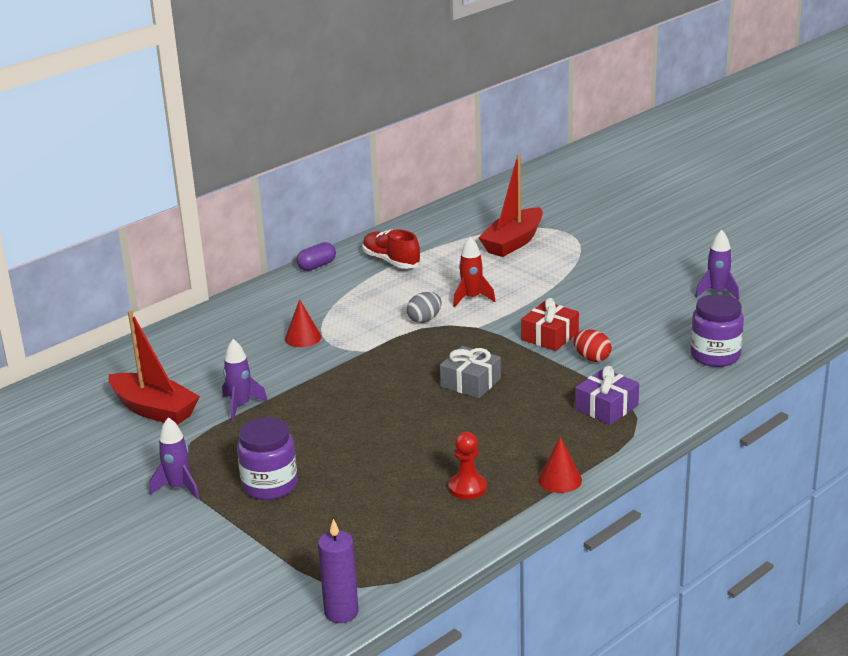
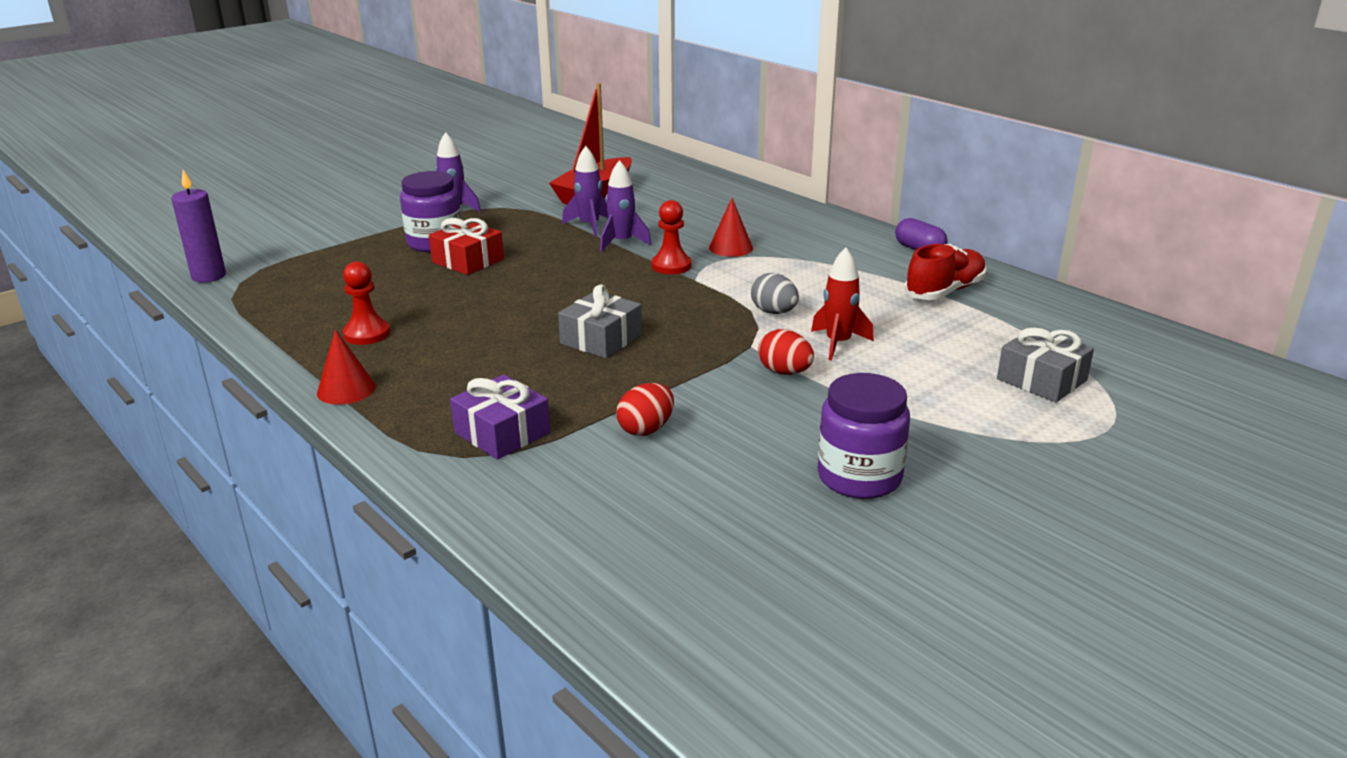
camera: 90 degrees right, 0 degrees up
red boat [478,154,543,257] -> grey gift [997,327,1094,402]
red gift [521,298,579,351] -> red gift moved to [429,218,504,275]
purple jar [691,294,744,367] -> purple jar moved to [817,373,910,499]
purple rocket [695,230,739,300] -> purple rocket moved to [600,160,651,252]
none -> red pawn [651,200,692,274]
none -> red egg [758,329,814,375]

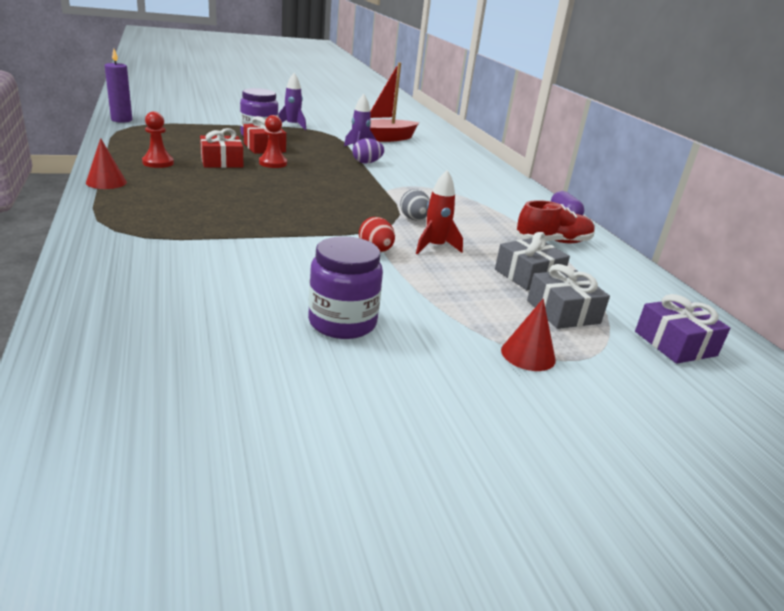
camera: 20 degrees right, 0 degrees up
purple gift [450,375,550,460] -> purple gift moved to [635,294,730,364]
grey gift [558,284,642,358] -> grey gift moved to [495,232,570,290]
purple rocket [600,160,651,252] -> purple egg [352,138,384,164]
red egg [617,383,674,436] -> none
red pawn [651,200,692,274] -> red pawn moved to [259,115,287,168]
red cone [709,198,753,257] -> red cone moved to [501,299,556,371]
none -> red gift [200,128,243,168]

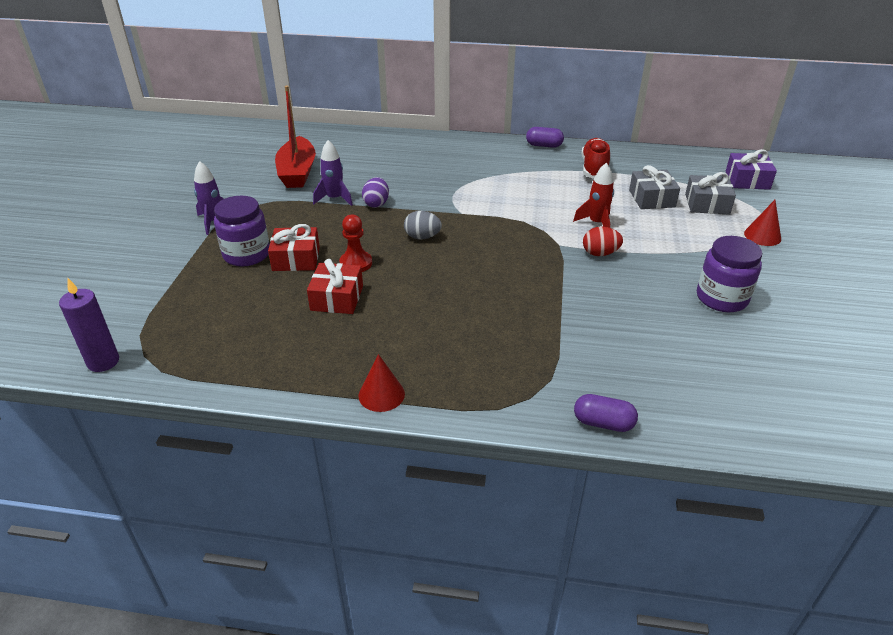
camera: 60 degrees left, 10 degrees up
red pawn [142,111,174,168] -> none
grey egg [400,189,430,220] -> grey egg moved to [404,211,442,239]
none -> purple capsule [574,394,638,432]

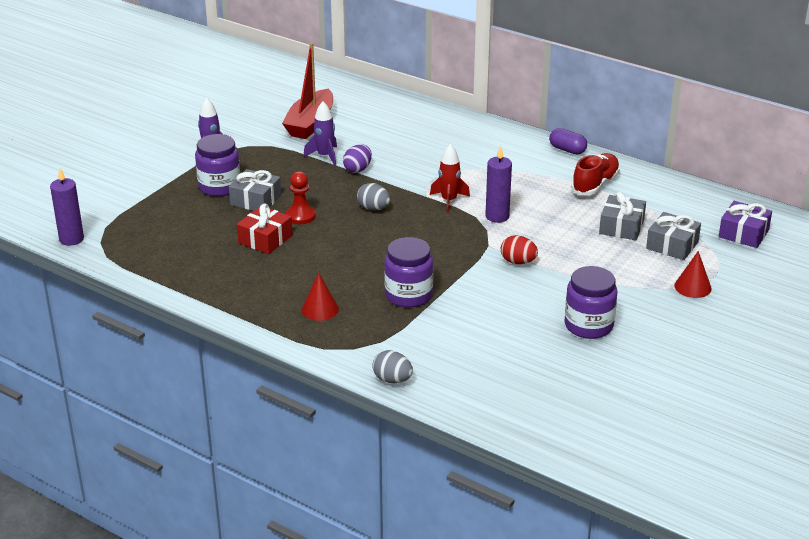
camera: 25 degrees right, 5 degrees down
red gift [268,224,320,271] -> grey gift [229,169,281,211]
red cone [359,354,405,412] -> red cone moved to [302,273,339,321]
red rocket [573,162,614,228] -> red rocket moved to [430,144,470,213]
purple capsule [574,394,638,432] -> grey egg [372,350,413,383]
none -> purple jar [384,237,433,308]
none -> purple candle [485,146,512,223]

